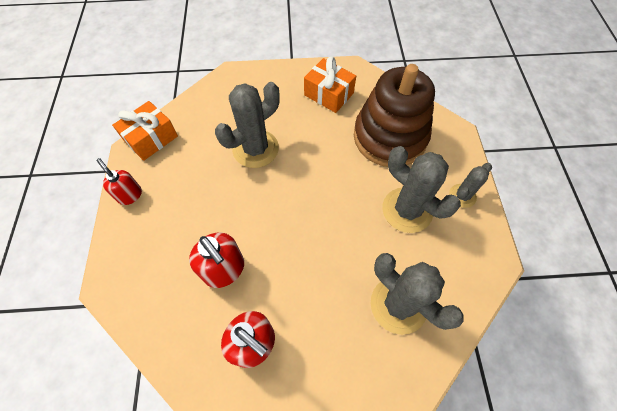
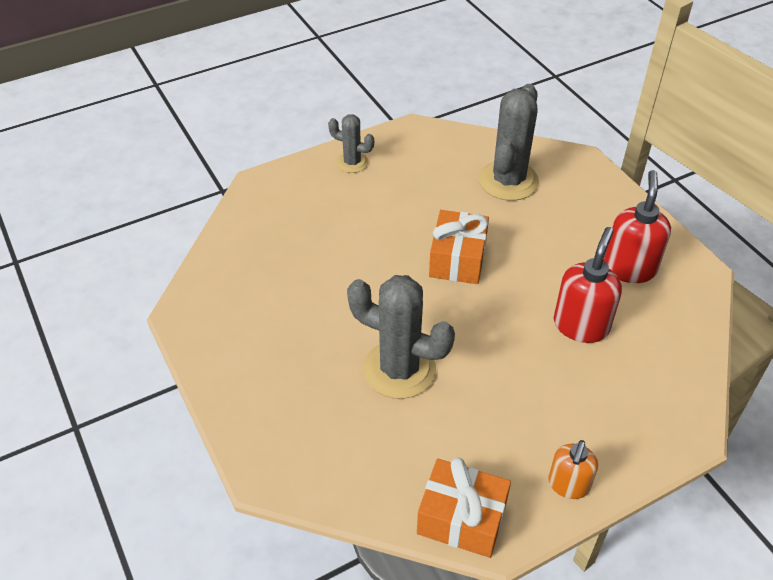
camera: 115 degrees left, 15 degrees down
red soap dispenser [97,158,142,205] -> orange soap dispenser [548,440,598,499]
orange gift [304,57,356,113] -> orange gift moved to [429,210,489,284]
brown stacking toy [354,64,435,167] -> none
grey cactus [382,146,461,233] -> none

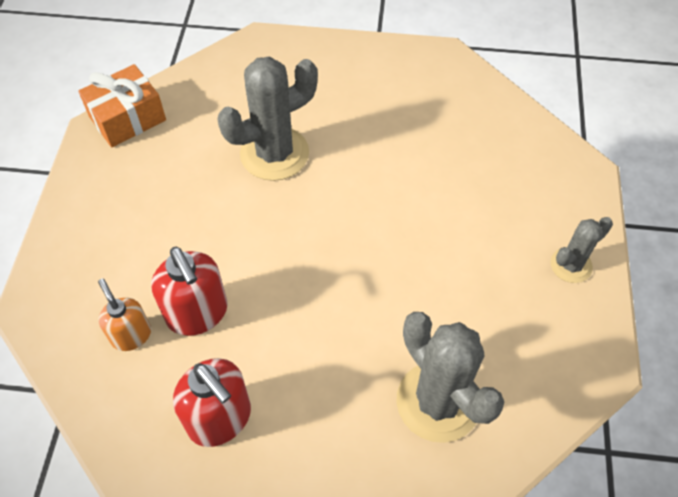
camera: 125 degrees right, 10 degrees up
orange gift [429,210,489,284] -> none
orange soap dispenser [548,440,598,499] -> orange soap dispenser moved to [98,279,151,351]

